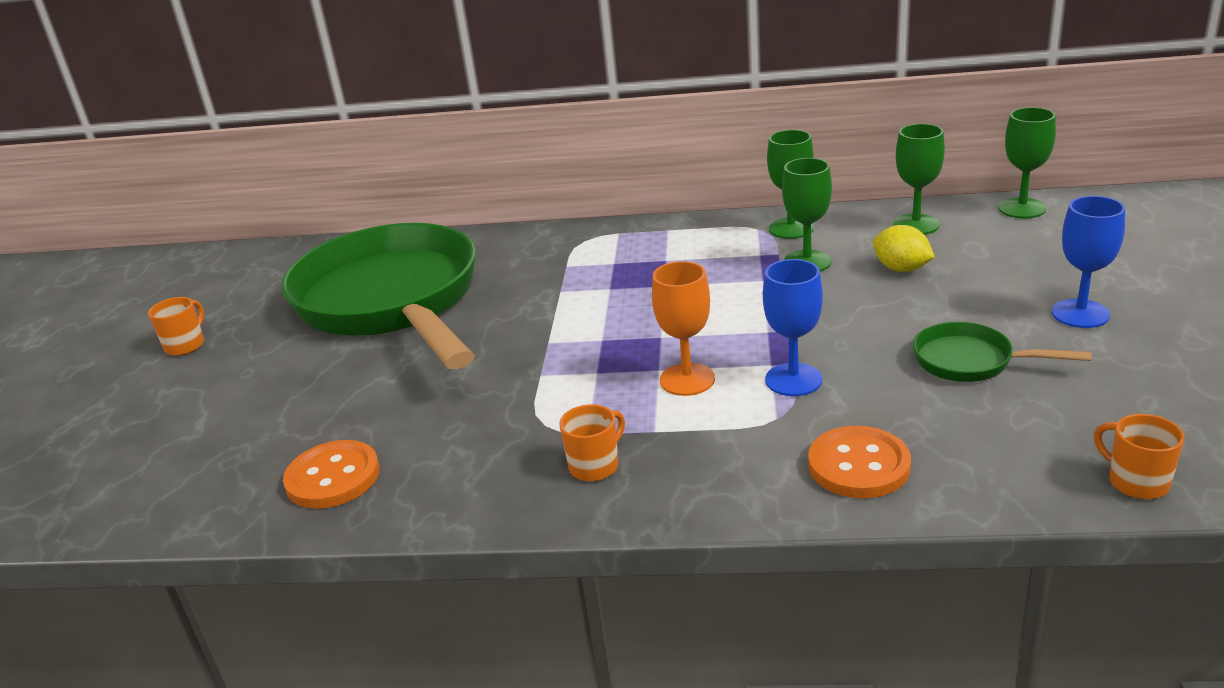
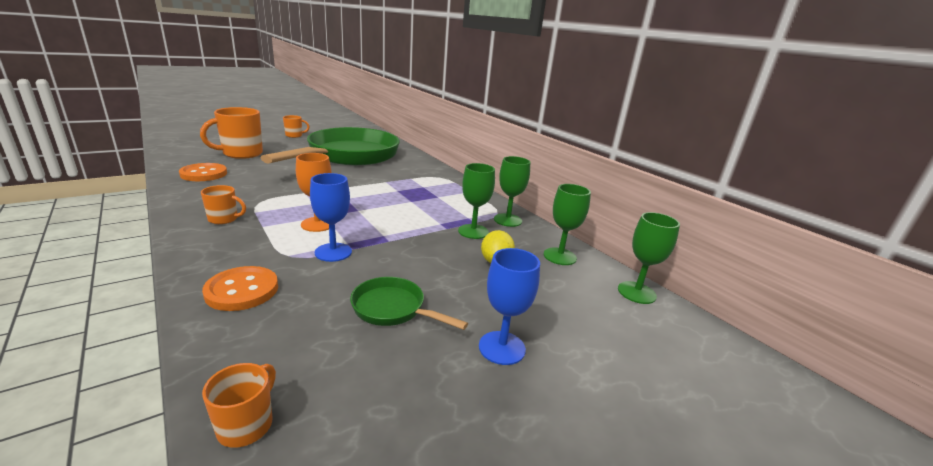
camera: 45 degrees right, 5 degrees down
green pan [913,322,1091,382] -> green pan turned 45 degrees counterclockwise [350,277,468,330]
none -> orange mug [200,107,263,159]

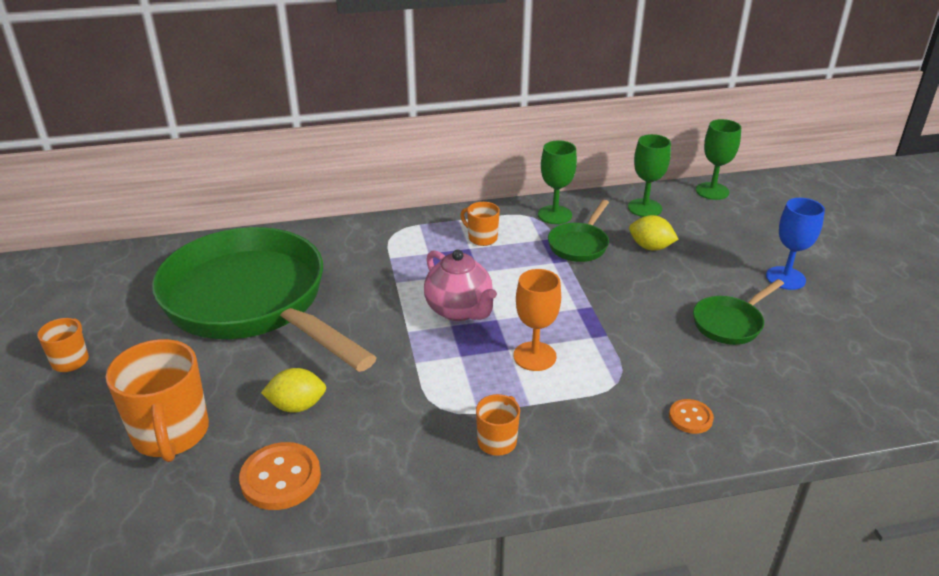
camera: 65 degrees left, 10 degrees up
orange button [202,266,278,311] -> orange button [669,399,714,434], size x0.59
orange mug [202,363,276,448] -> orange mug moved to [460,202,500,246]
blue goblet [310,173,352,262] -> none
green goblet [458,163,495,239] -> green pan [548,200,609,262]
none -> yellow lemon [261,368,326,413]
none -> pink teapot [424,250,497,321]

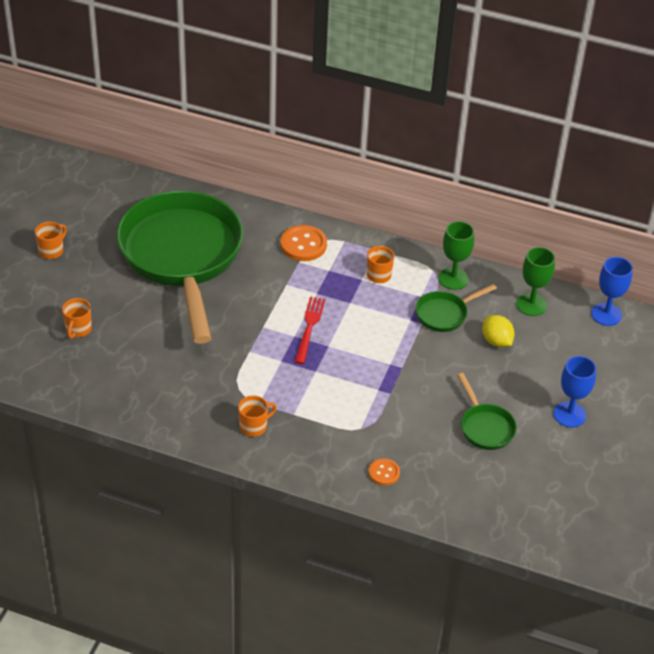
camera: 30 degrees right, 10 degrees up
orange mug [106,339,209,462] -> orange mug [62,298,92,339], size x0.52
orange button [239,442,321,510] -> orange button moved to [280,225,327,261]
yellow lemon [261,368,326,413] -> none
pink teapot [424,250,497,321] -> red fork [295,296,325,364]
orange goblet [513,269,561,371] -> none
green pan [693,279,784,345] -> green pan turned 105 degrees counterclockwise [457,373,517,450]
green goblet [696,119,741,200] -> blue goblet [591,257,633,326]

